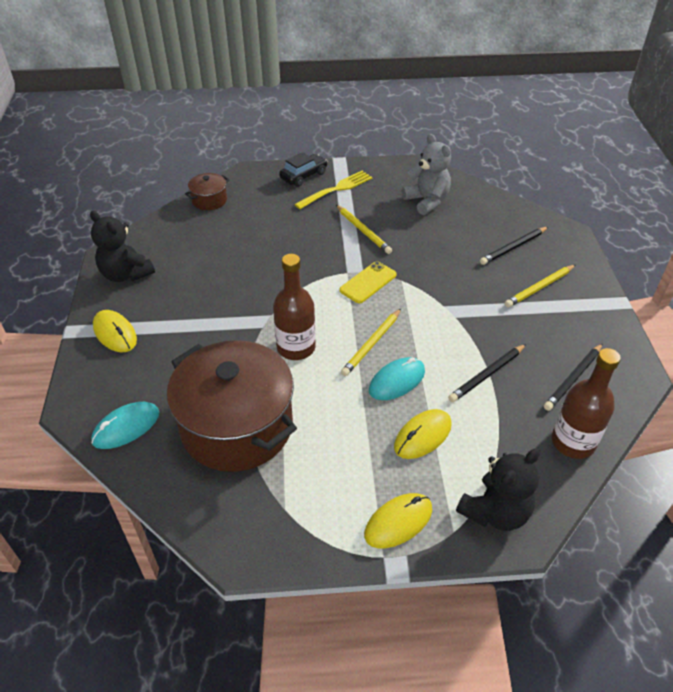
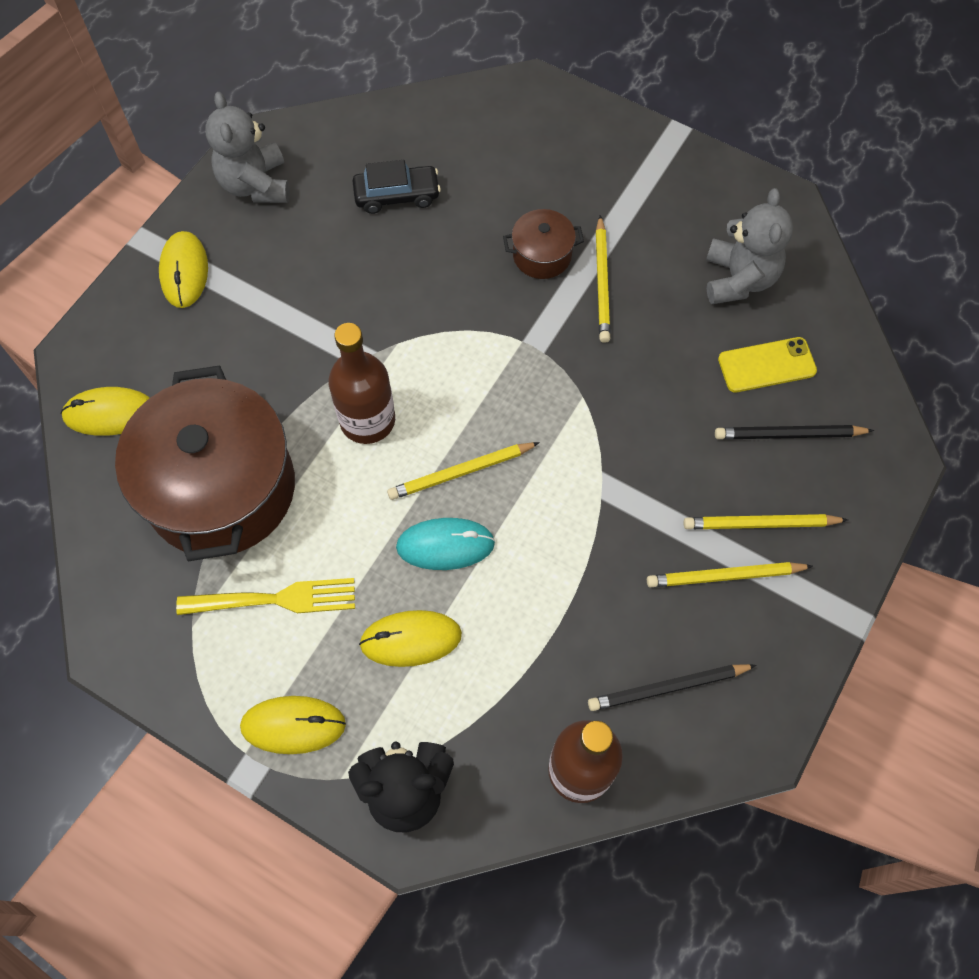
camera: 35 degrees right, 20 degrees up
black teddy bear [90,211,155,282] -> grey teddy bear [205,92,290,203]
turquoise mouse [91,402,159,449] -> yellow mouse [61,387,150,436]
brown pot [185,173,229,210] -> brown pot moved to [503,209,584,279]
black car [279,152,328,187] -> black car moved to [353,160,441,214]
yellow fork [294,171,372,209] -> yellow fork moved to [176,578,355,615]
yellow phone [339,262,397,303] -> yellow phone moved to [718,337,817,392]
black pencil [448,344,526,402] -> none
none -> yellow pencil [647,562,813,587]

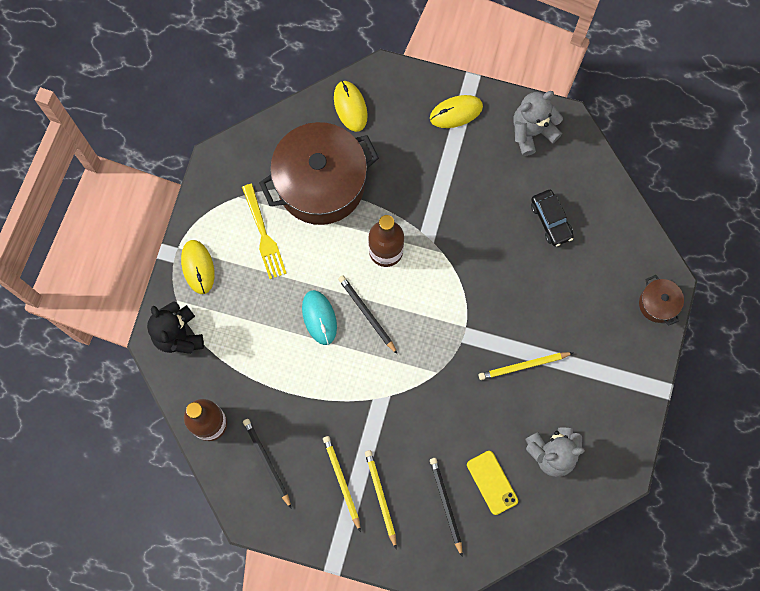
camera: 75 degrees right, 10 degrees up
yellow mouse [359,610,462,667] -> none
yellow pencil [387,442,540,500] -> black pencil [338,275,397,354]
brown pot [503,209,584,279] -> brown pot moved to [639,275,684,326]

